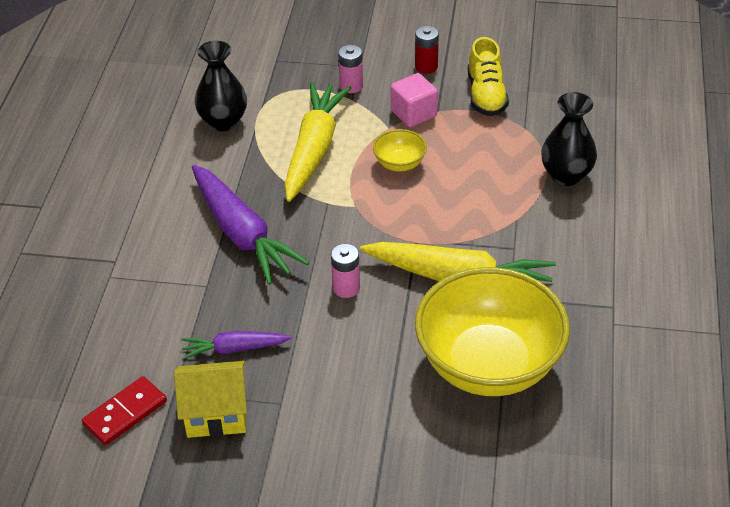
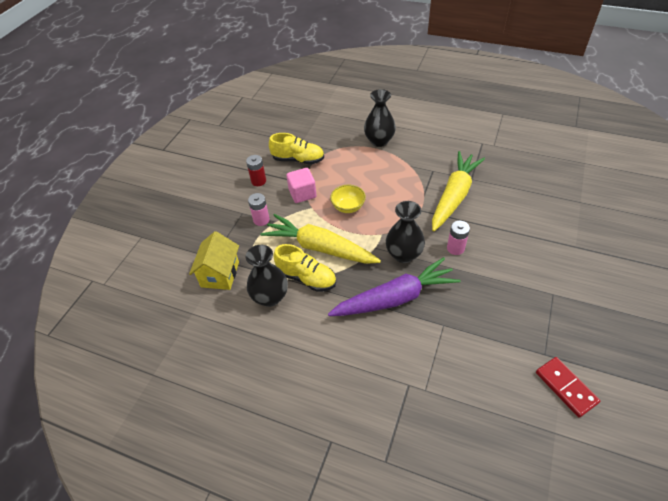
camera: 75 degrees left, 5 degrees up
yellow house [174,361,247,438] -> yellow house moved to [189,231,239,290]
purple carrot [181,331,292,360] -> none
yellow bowl [415,267,570,396] -> none
none -> yellow shoe [273,244,336,292]
none -> black vase [386,201,425,263]

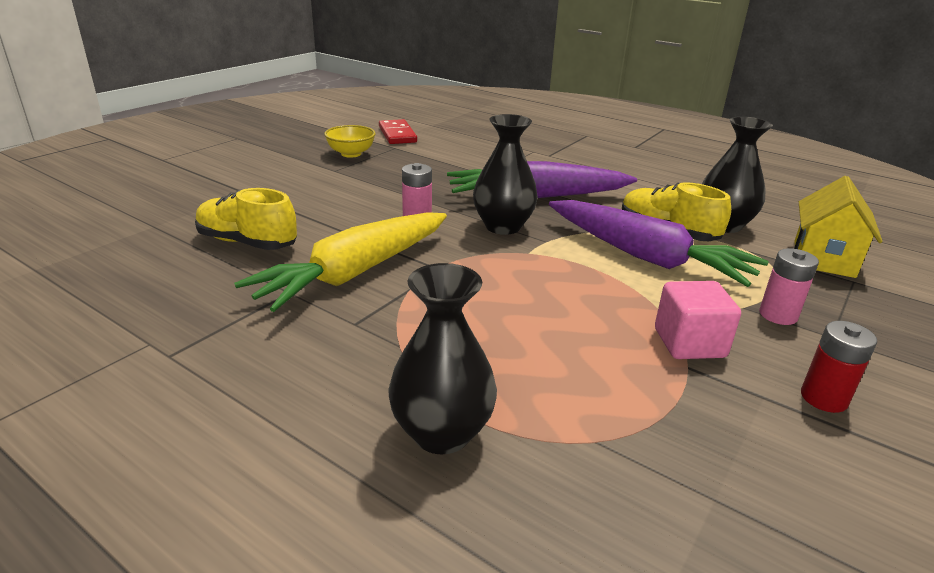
camera: 170 degrees left, 20 degrees down
yellow carrot [260,214,381,264] -> purple carrot [549,200,769,287]
yellow shoe [269,133,324,164] -> yellow shoe moved to [195,188,297,250]
yellow bowl [330,185,366,213] -> yellow bowl moved to [324,125,376,158]

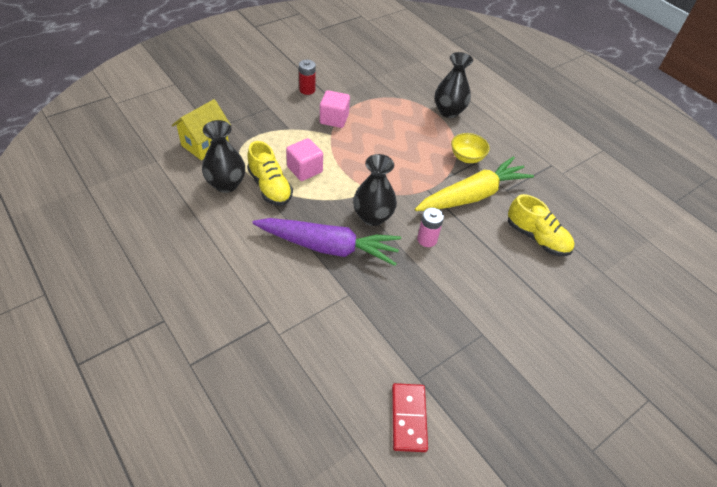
camera: 165 degrees left, 20 degrees up
yellow bowl [324,125,376,158] -> yellow bowl moved to [451,133,490,163]
purple carrot [549,200,769,287] -> pink cube [286,138,323,181]
pink battery [759,248,819,325] -> none

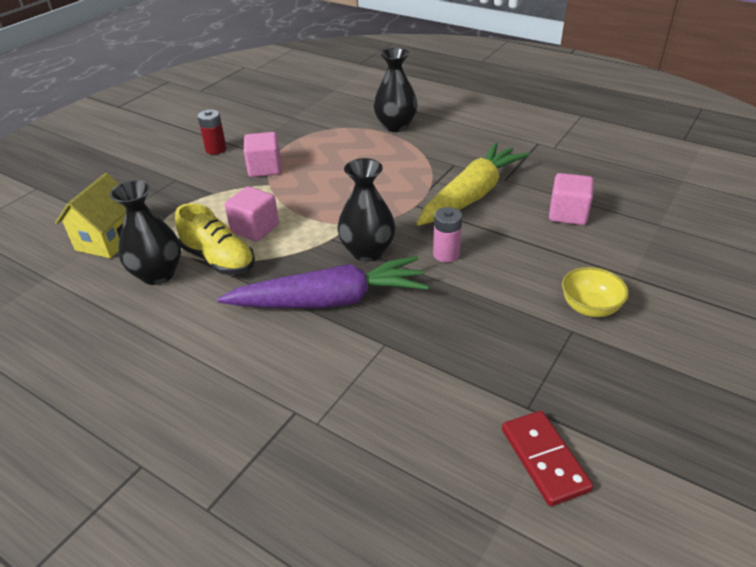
camera: 15 degrees left, 10 degrees down
yellow bowl [451,133,490,163] -> yellow bowl moved to [562,267,629,317]
yellow shoe [508,194,575,256] -> pink cube [549,173,594,225]

